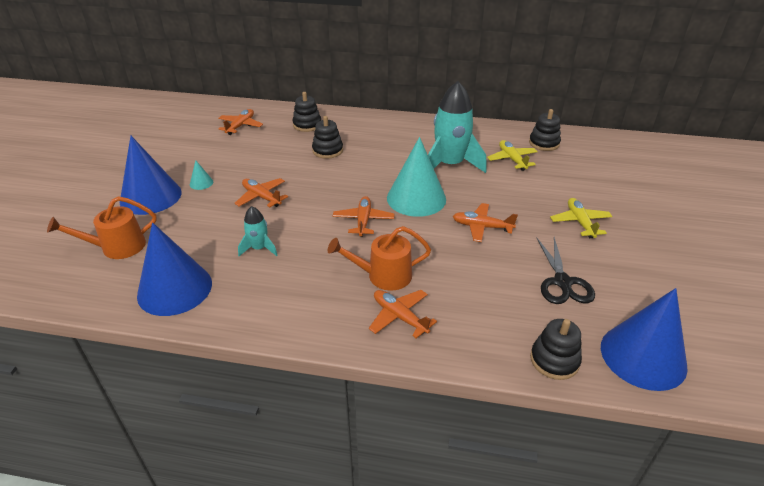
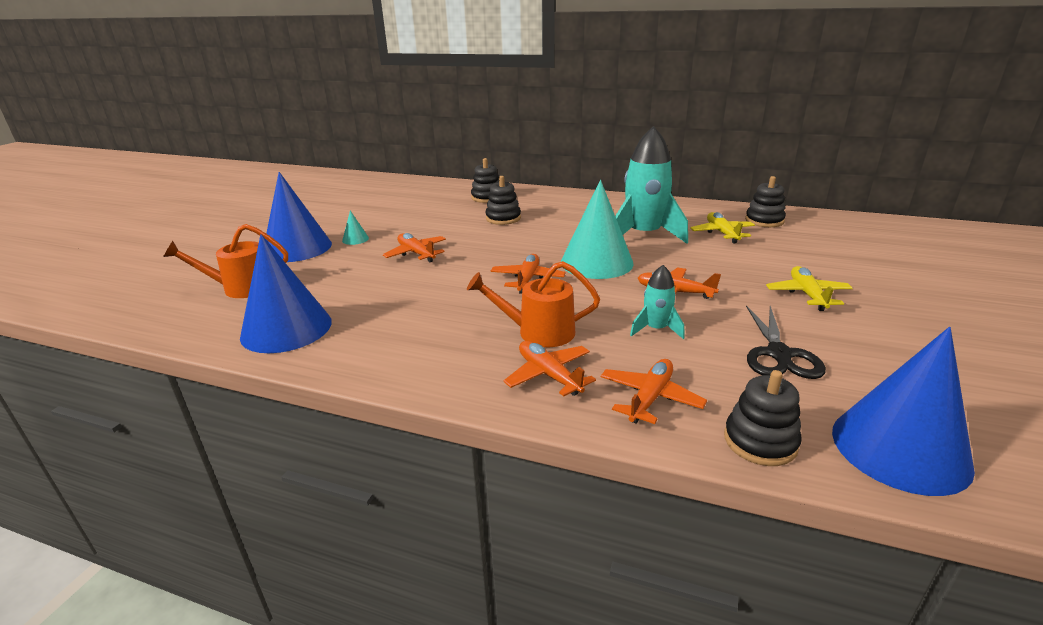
camera: 10 degrees right, 10 degrees down
orange plane [218,109,263,135] -> orange plane moved to [601,359,707,424]
turquoise rocket [238,206,277,256] -> turquoise rocket moved to [630,265,684,339]

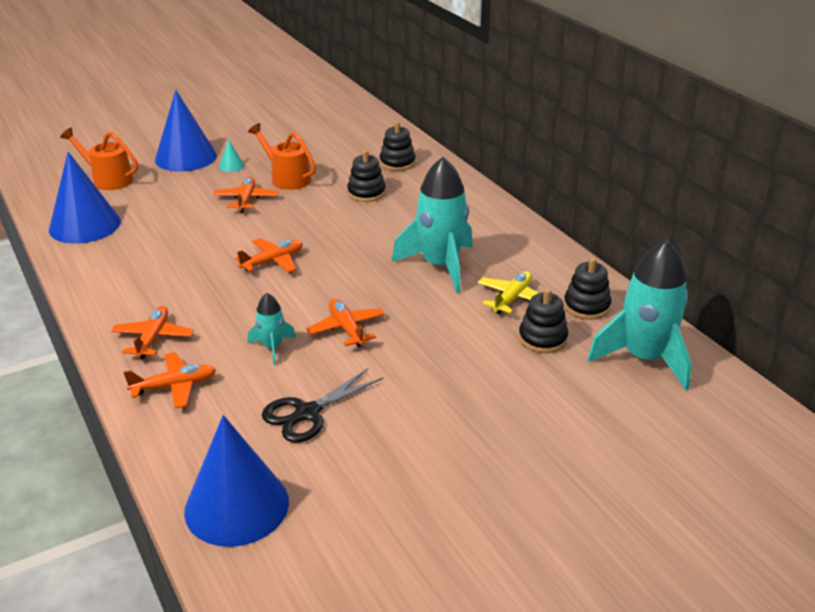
camera: 40 degrees right, 5 degrees up
orange watering can [467,261,600,347] -> orange watering can moved to [248,123,316,190]
turquoise cone [561,180,634,279] -> none
black stacking toy [724,370,802,466] -> black stacking toy moved to [519,288,568,353]
yellow plane [766,266,853,311] -> none
none -> turquoise rocket [587,240,692,390]

